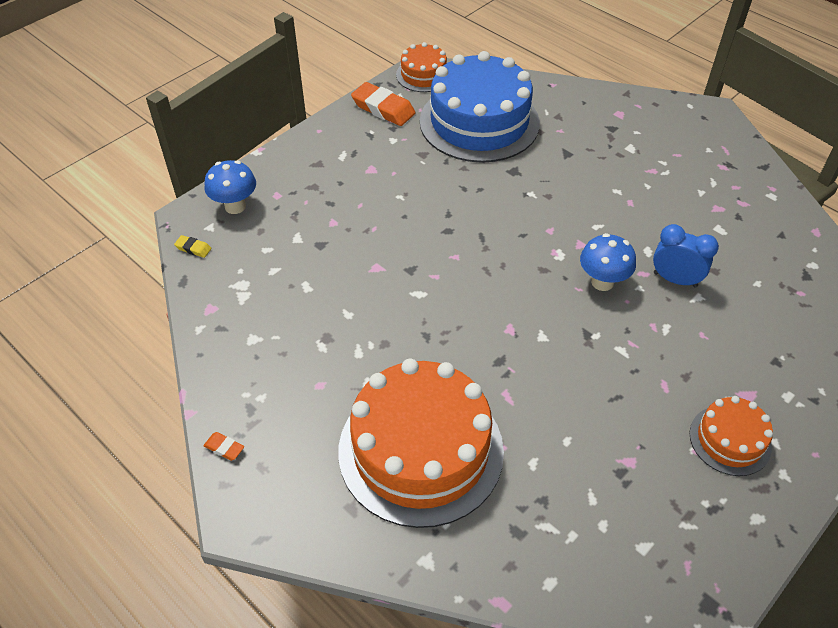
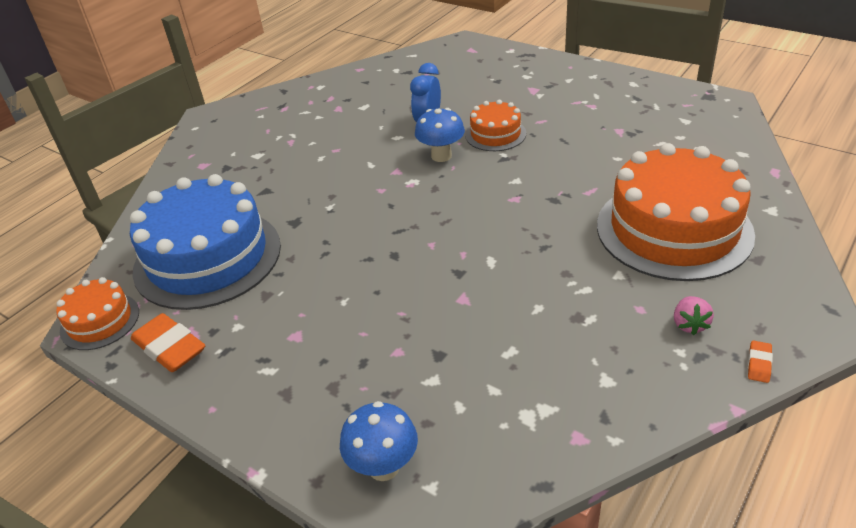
camera: 95 degrees left, 10 degrees down
yellow eraser [174,235,211,258] -> none
orange eraser [351,82,415,126] -> orange eraser turned 75 degrees counterclockwise [131,313,205,372]
orange cake [690,396,773,476] -> orange cake moved to [465,100,526,151]
none -> pink strawberry [674,296,714,335]

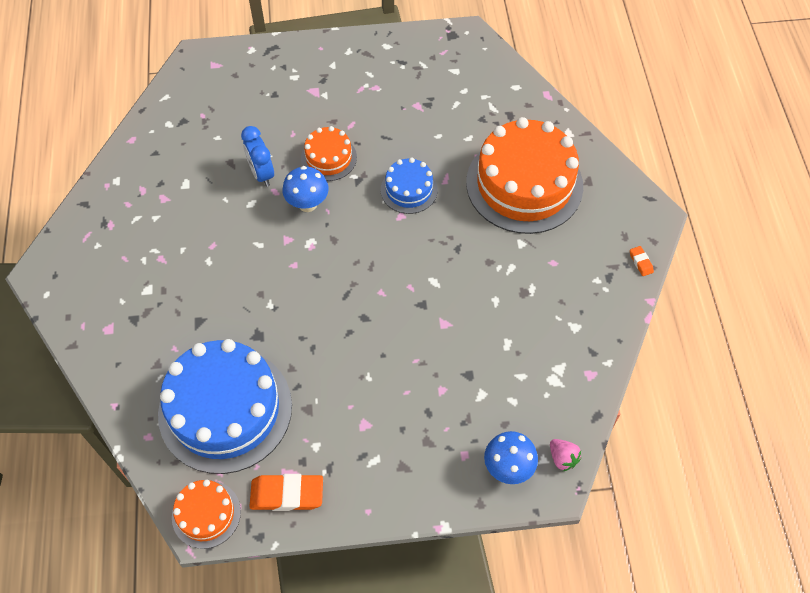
camera: 45 degrees left, 20 degrees up
pink strawberry [674,296,714,335] -> pink strawberry moved to [550,439,581,471]
none -> blue cake [381,158,438,214]

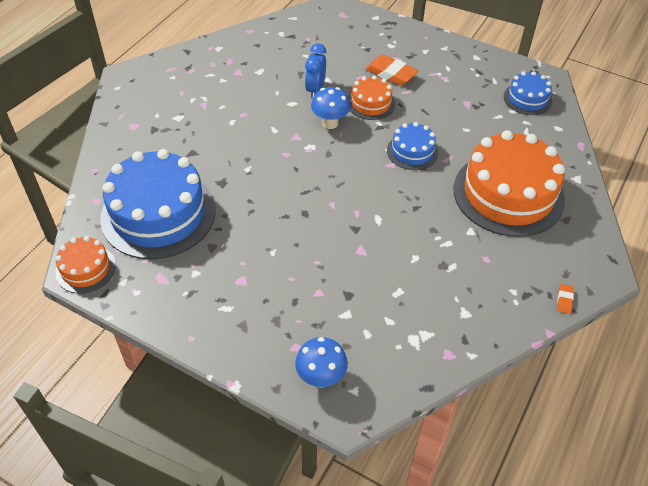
camera: 35 degrees right, 10 degrees down
orange eraser [249,474,323,511] -> orange eraser moved to [365,54,418,85]
pink strawberry [550,439,581,471] -> none
none -> blue cake [504,71,552,115]

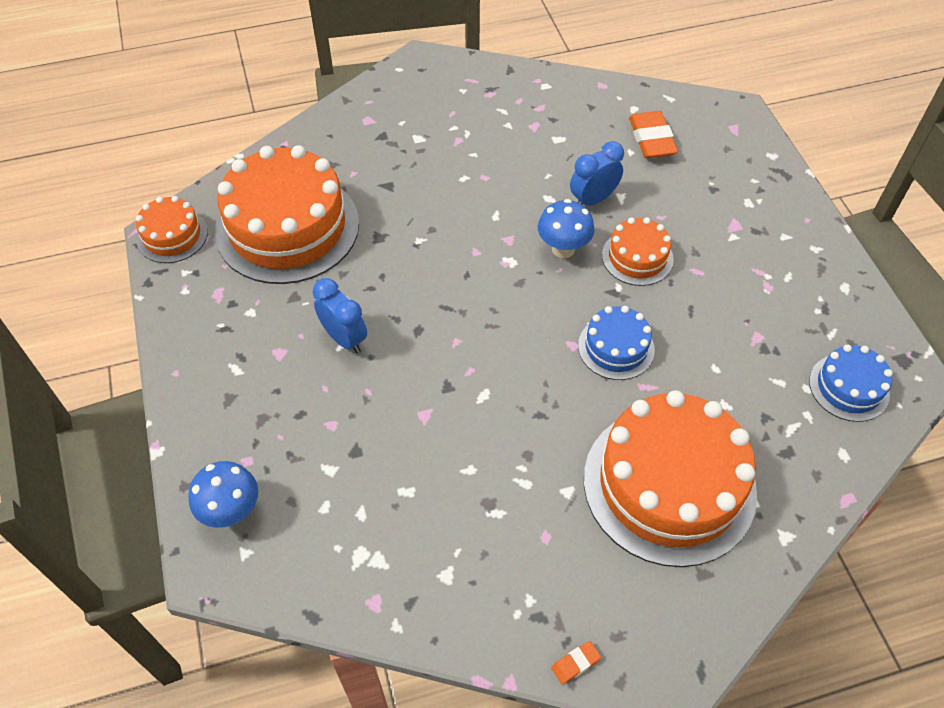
camera: 45 degrees right, 5 degrees up
blue cake [100,149,216,259] -> orange cake [215,145,359,284]
orange eraser [365,54,418,85] -> orange eraser moved to [629,111,678,158]
none -> blue clock [312,278,367,353]

